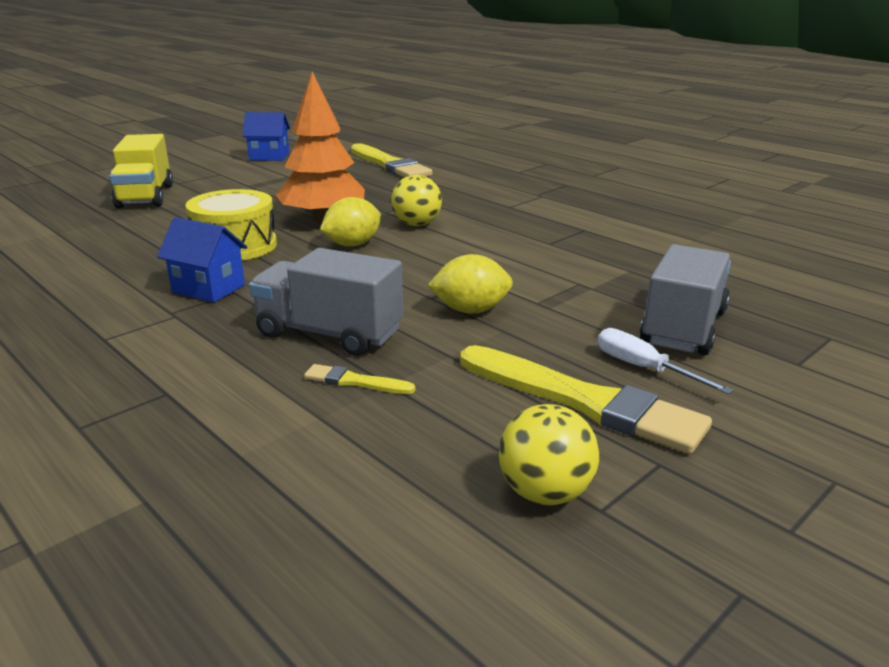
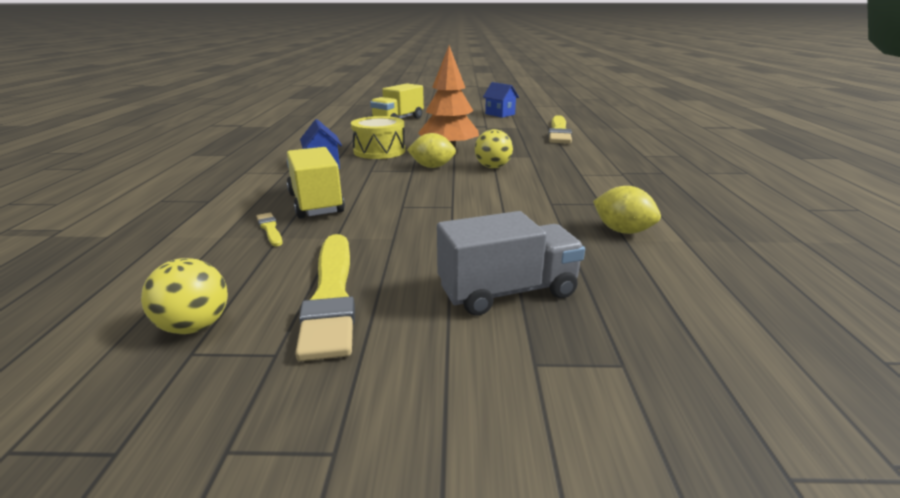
camera: 45 degrees right, 0 degrees up
grey truck [249,248,403,356] -> yellow truck [287,147,345,219]
yellow lemon [427,254,513,314] -> yellow lemon moved to [593,186,661,234]
white screwdriver [598,328,733,394] -> none

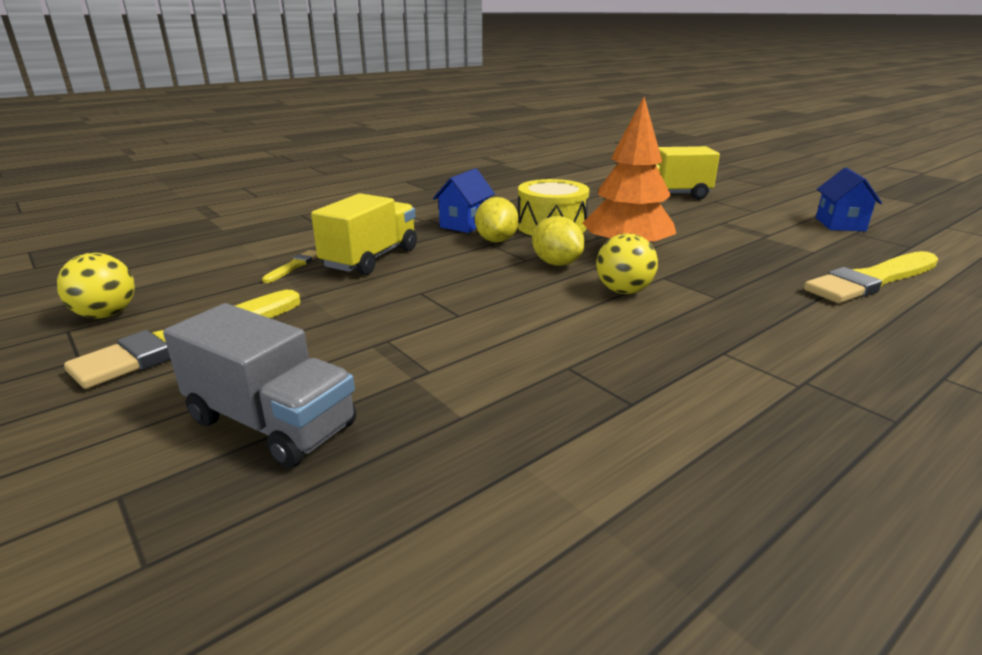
camera: 50 degrees right, 0 degrees up
yellow lemon [593,186,661,234] -> yellow lemon moved to [475,197,519,242]

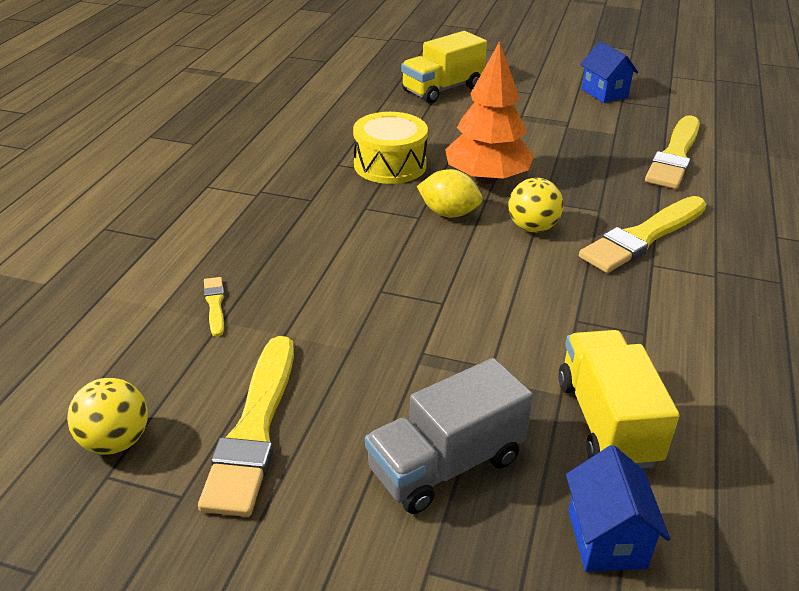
camera: 35 degrees left, 10 degrees up
grey truck [163,303,356,468] -> grey truck turned 150 degrees clockwise [365,358,533,514]
yellow truck [311,193,417,275] -> yellow truck moved to [558,330,680,468]
blue house [433,168,495,233] -> blue house moved to [566,445,670,572]
yellow lemon [475,197,519,242] -> none
none -> yellow brush [579,196,706,273]

